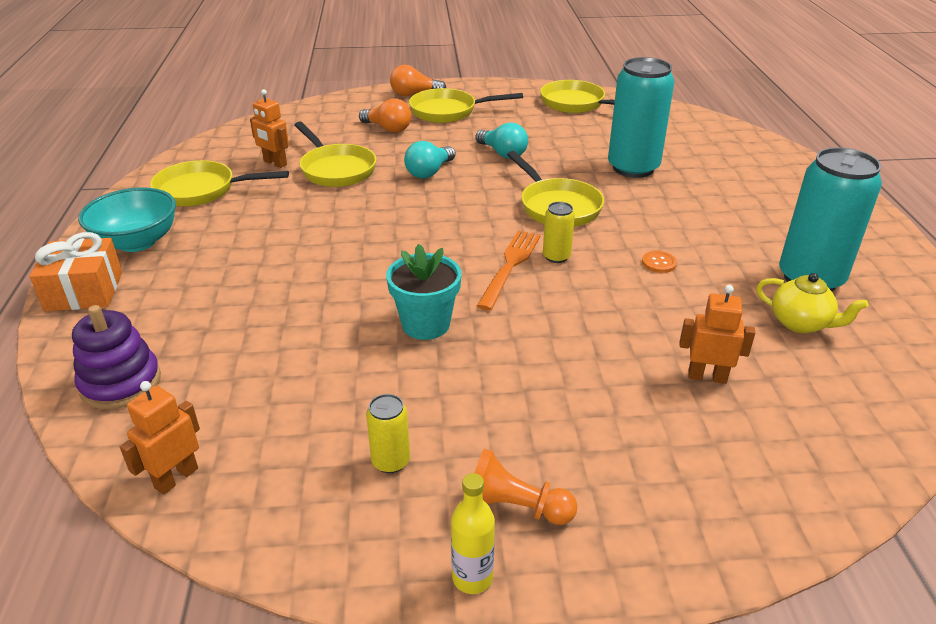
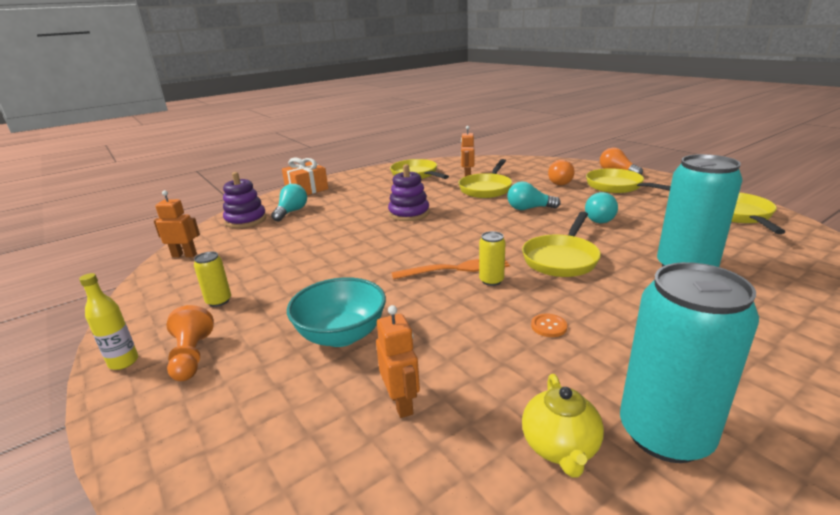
camera: 60 degrees right, 10 degrees down
turquoise bowl [78,187,176,252] -> turquoise bowl moved to [287,277,386,347]
turquoise flower pot [386,244,461,340] -> none
none -> turquoise light bulb [271,184,307,221]
none -> purple stacking toy [388,164,430,221]

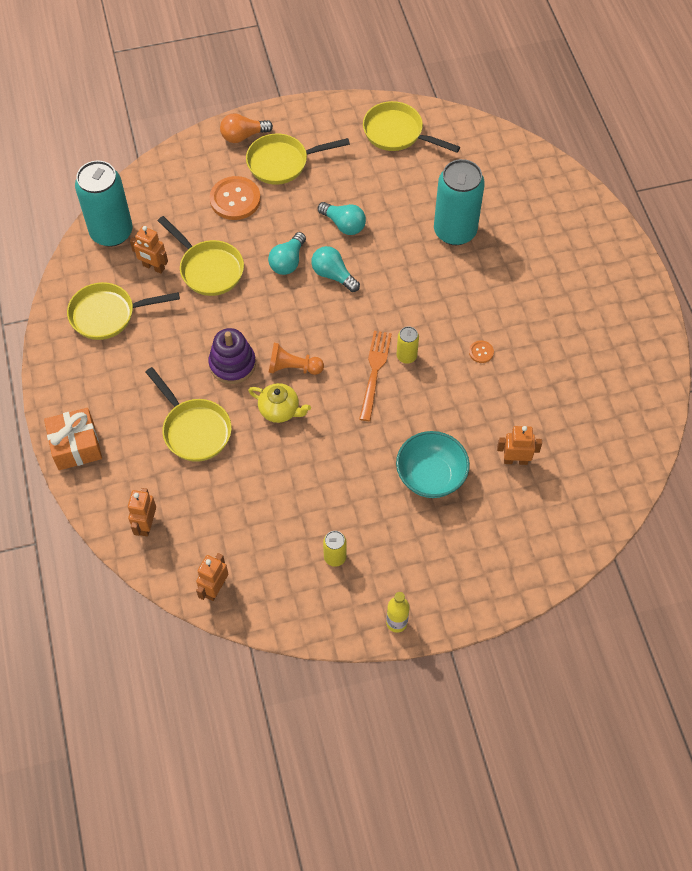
camera: 70 degrees left, 35 degrees up
orange pawn [166,305,214,381] -> orange pawn moved to [269,343,324,375]
purple stacking toy [223,172,267,228] -> orange robot [128,488,156,537]
turquoise light bulb [271,184,307,221] -> turquoise light bulb moved to [311,246,360,292]
yellow pan [522,212,601,277] -> yellow pan moved to [146,367,232,462]
yellow teapot [522,374,604,478] -> yellow teapot moved to [248,383,311,423]
orange light bulb [548,160,575,185] -> orange button [210,176,261,220]
turquoise can [620,262,759,463] -> turquoise can moved to [75,160,133,247]

